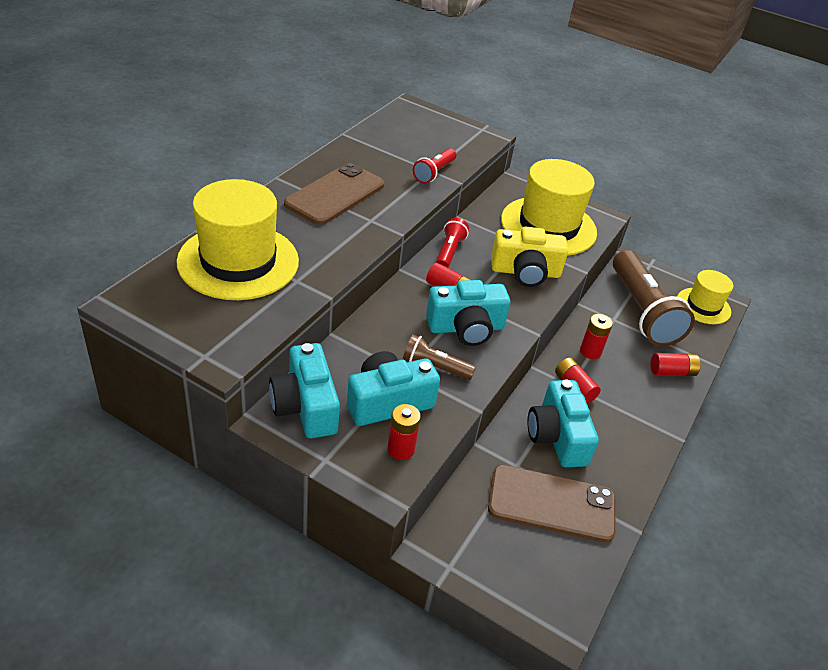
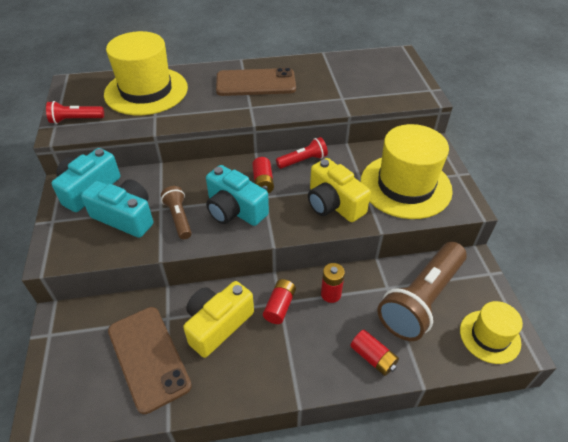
camera: 55 degrees right, 5 degrees up
red battery [388,404,421,460] -> none
red flashlight [413,148,456,183] -> red flashlight moved to [46,101,104,124]
turquoise camera [527,380,599,467] -> yellow camera [183,281,254,358]

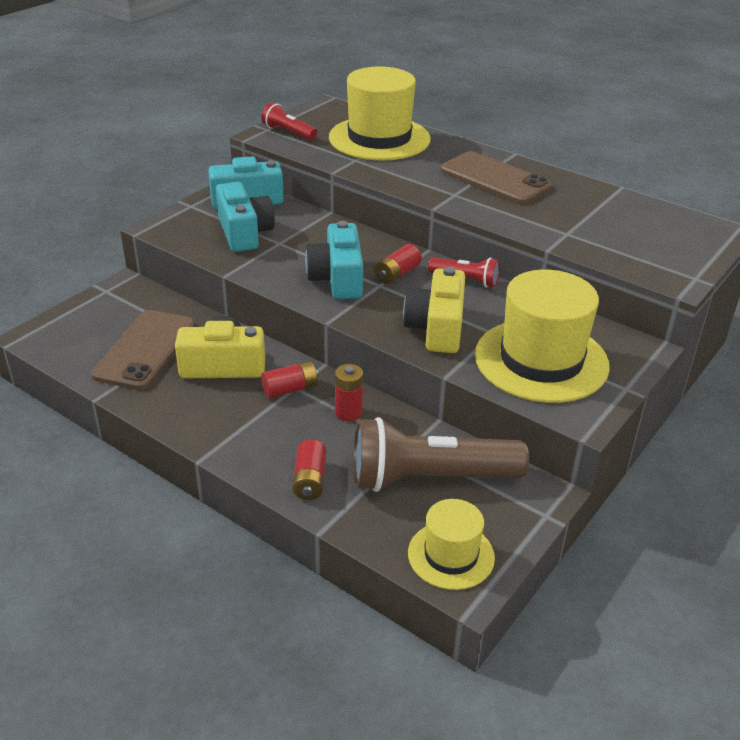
camera: 45 degrees right, 10 degrees down
brown flashlight [161,186,192,239] -> none

